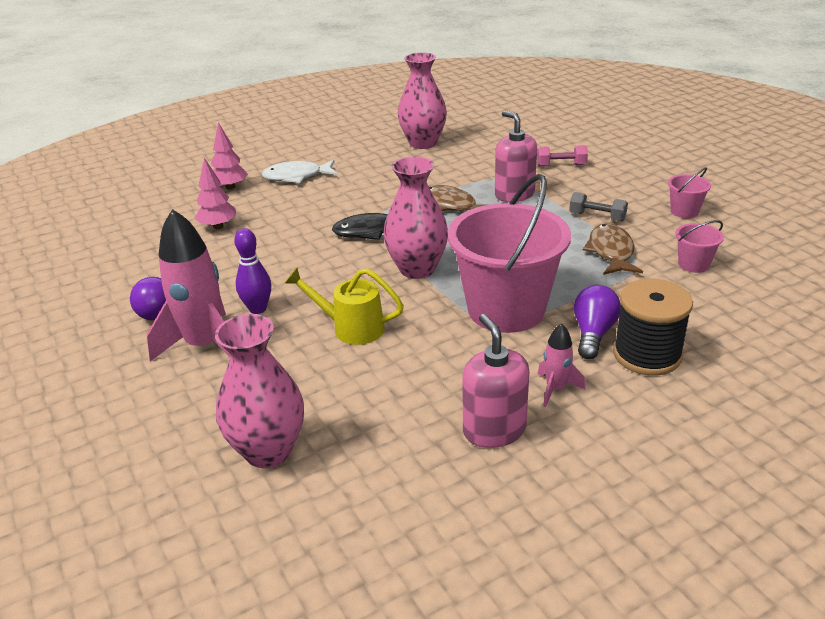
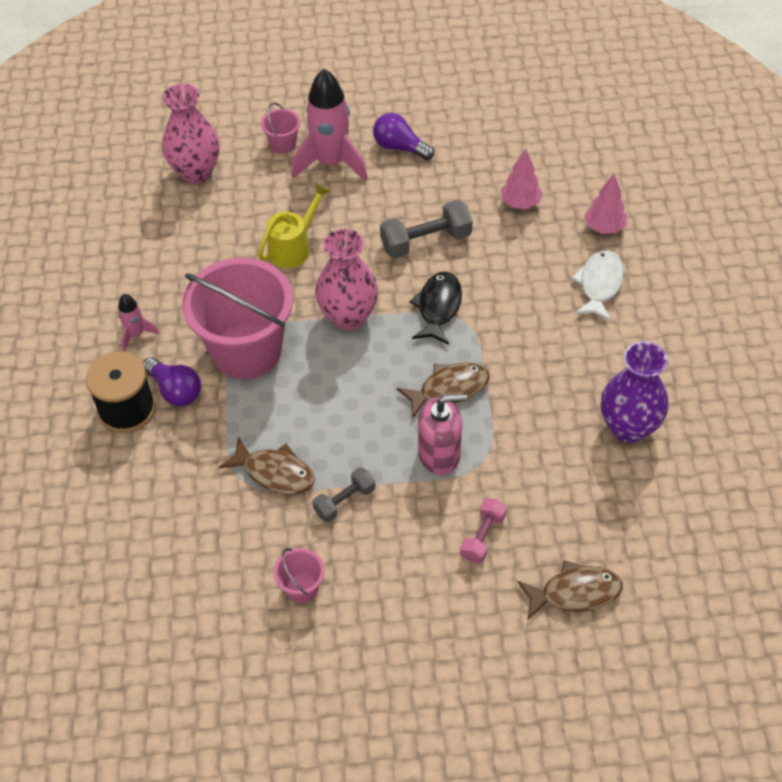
camera: 115 degrees right, 20 degrees up
purple bowling pin [234,228,271,314] -> none
pink vase [398,52,447,149] -> purple vase [601,341,668,443]
pink soap dispenser [463,314,529,448] -> none
pink bucket [675,220,724,273] -> pink bucket moved to [261,102,300,154]
none -> grey dumbbell [380,200,473,258]
none -> brown fish [517,560,623,621]

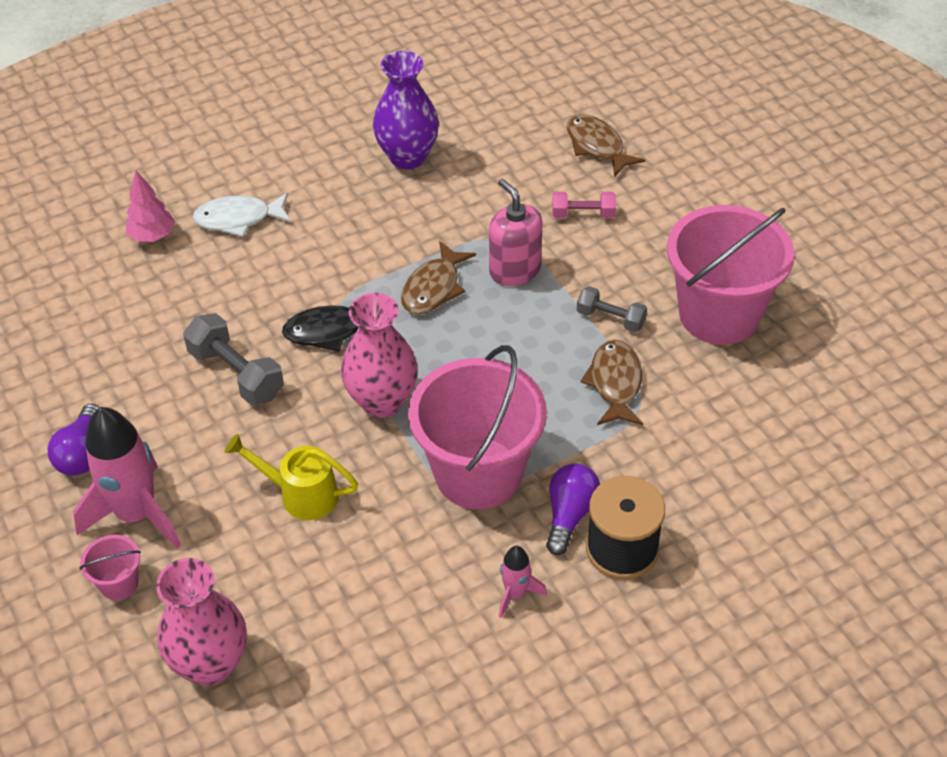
camera: 115 degrees left, 5 degrees down
pink bucket [274,548,324,603] -> pink bucket [667,205,795,345], size x2.40
brown fish [397,362,490,418] -> brown fish turned 105 degrees counterclockwise [401,241,476,314]
pink tree [501,149,543,209] -> none

